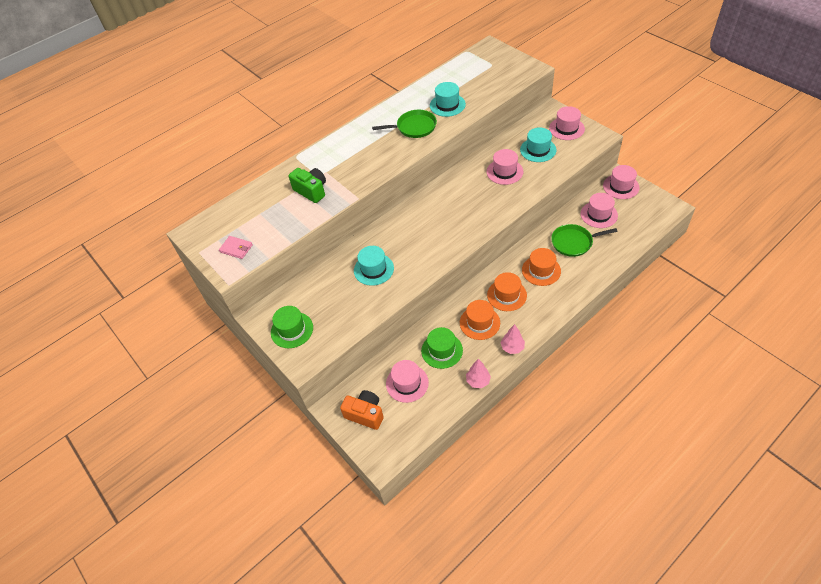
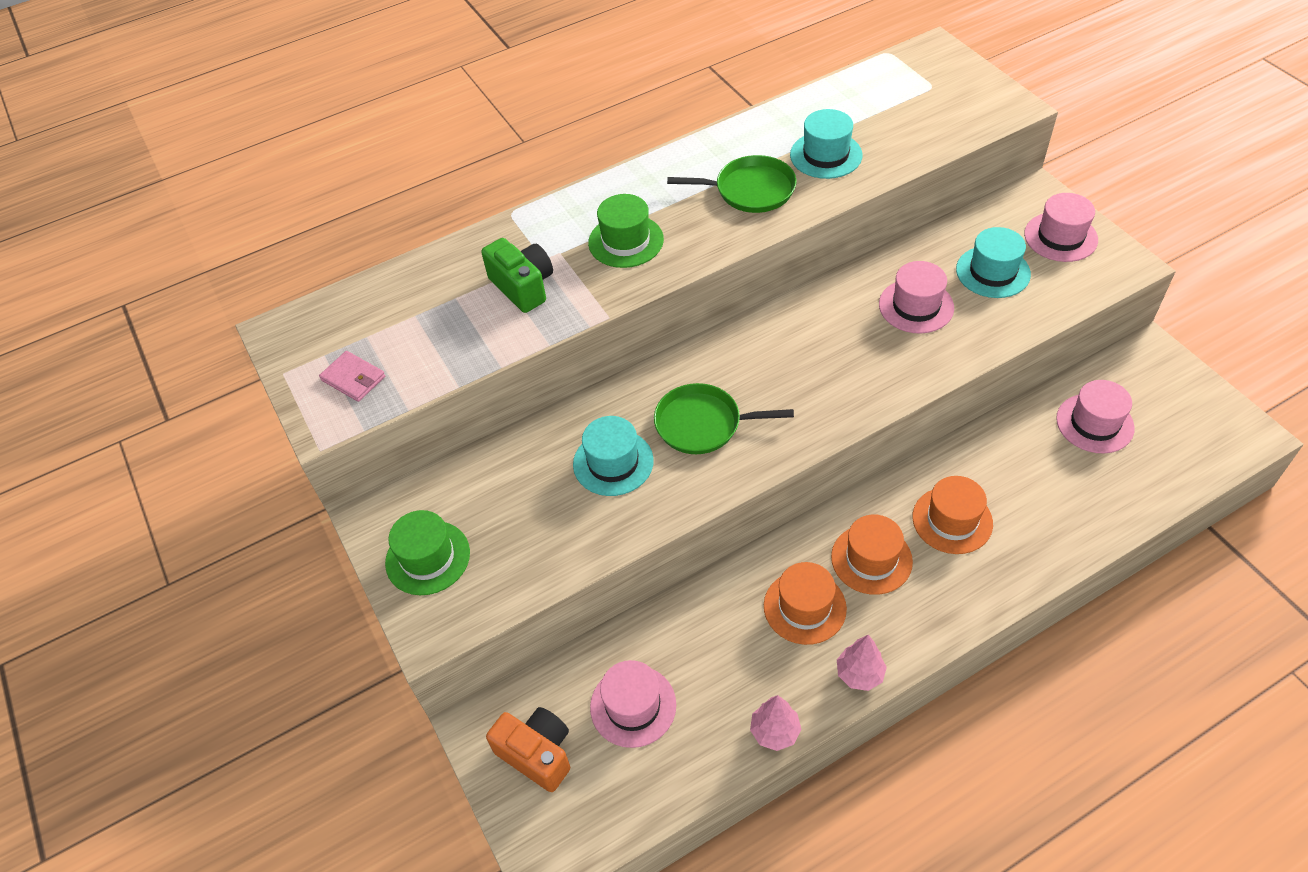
camera: 10 degrees right, 0 degrees up
green hat [421,327,463,369] -> green hat moved to [588,194,664,268]
green pan [551,224,618,257] -> green pan moved to [654,383,794,454]
pink hat [603,165,640,199] -> none

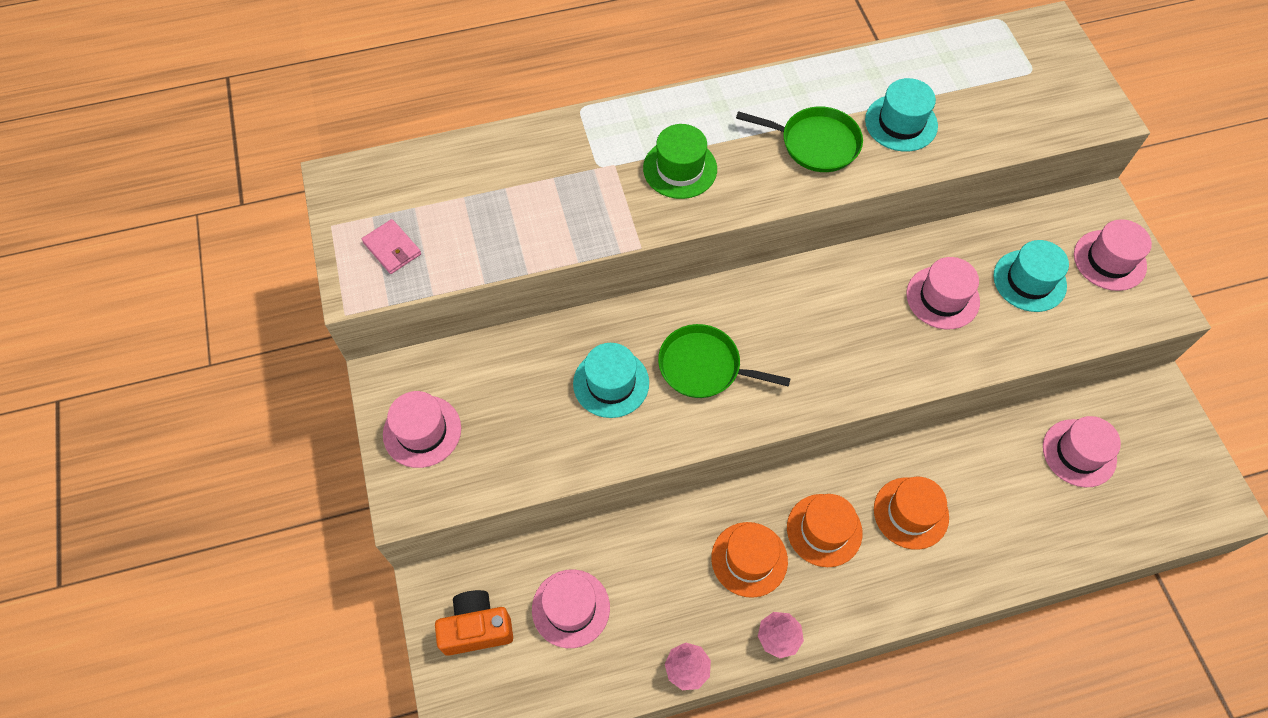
camera: 10 degrees right, 10 degrees up
green hat [385,510,470,595] -> pink hat [383,391,461,468]
green camera [481,238,553,313] -> none
orange camera [486,707,570,792] -> orange camera turned 60 degrees counterclockwise [435,590,513,656]

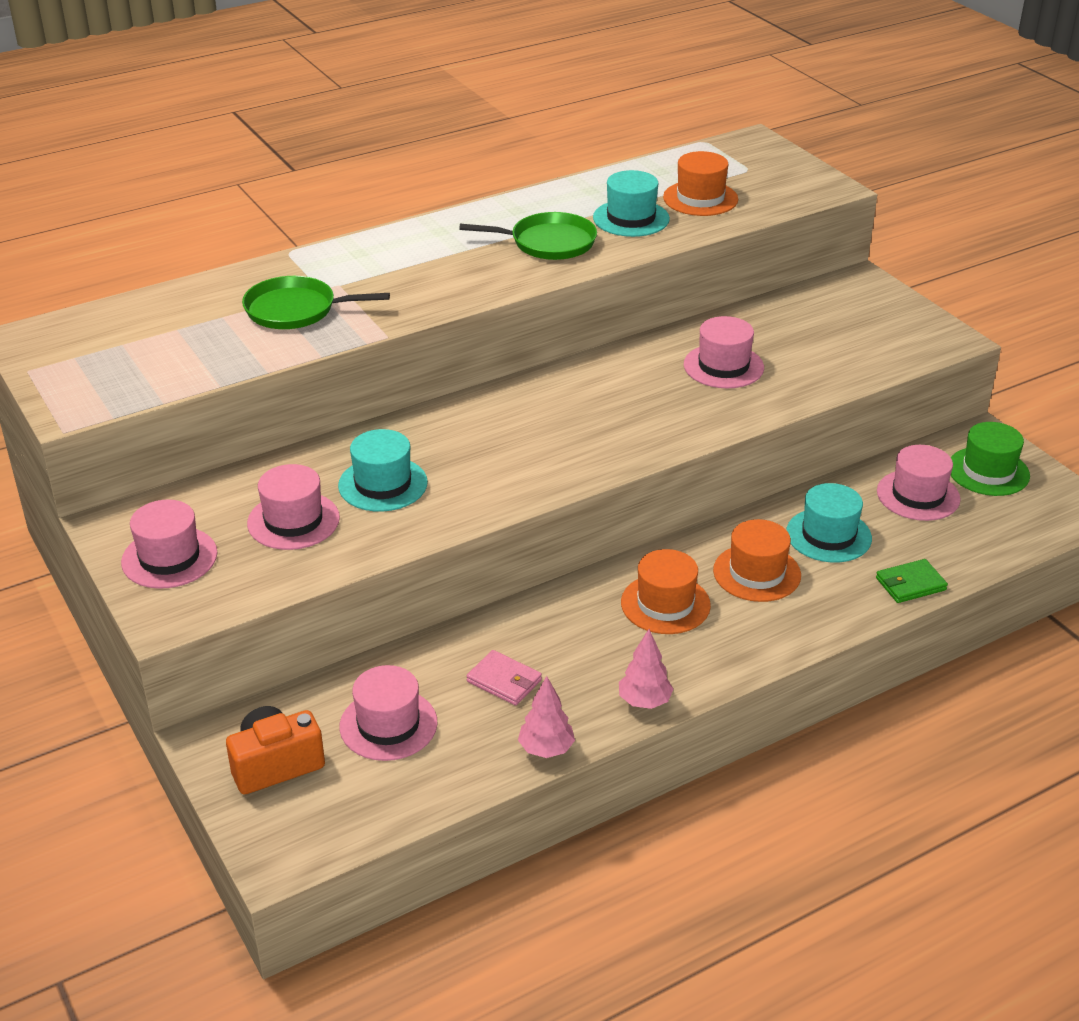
camera: 15 degrees left, 25 degrees down
pink wallet [362,219,421,274] -> pink wallet moved to [466,650,542,706]
green hat [643,124,717,199] -> green hat moved to [950,422,1030,496]
green pan [658,324,791,398] -> green pan moved to [242,276,390,329]
orange hat [711,522,788,598] -> orange hat moved to [663,151,738,216]
turquoise hat [993,240,1069,312] -> turquoise hat moved to [786,483,872,563]
pink hat [1074,219,1152,291] -> pink hat moved to [247,464,340,550]
none -> green wallet [876,559,948,603]

